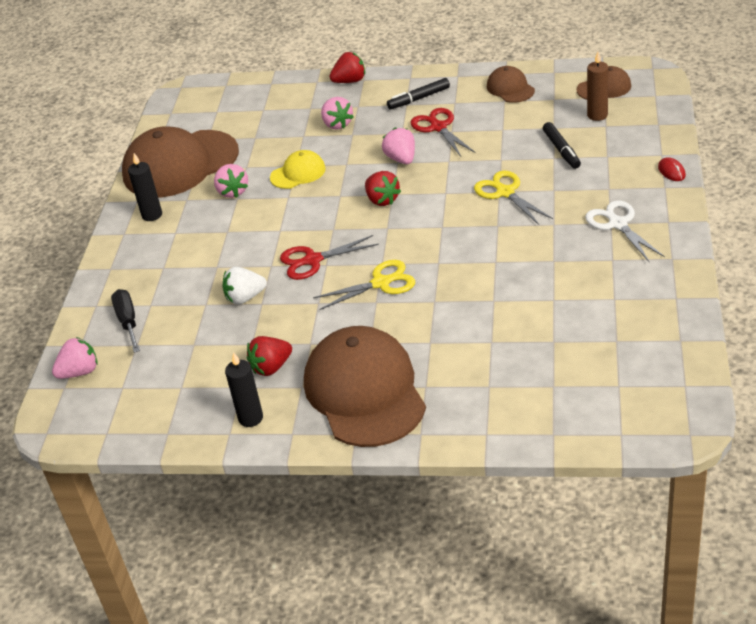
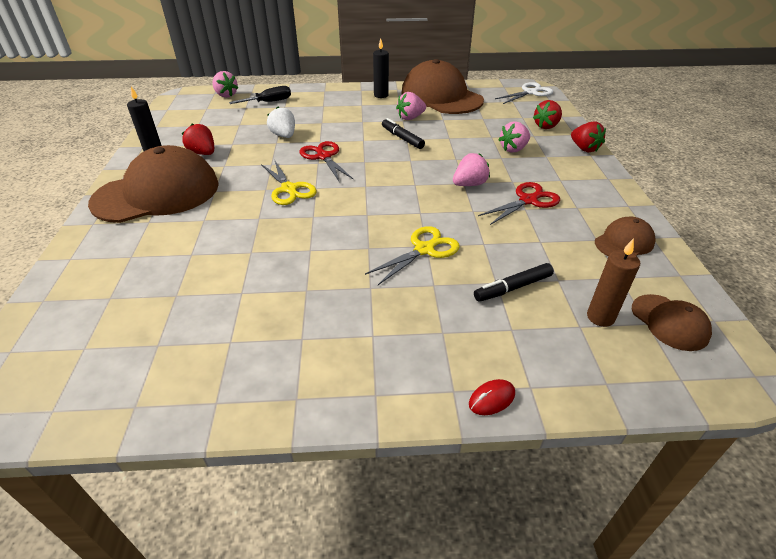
camera: 75 degrees right, 0 degrees up
yellow cap [270,150,326,189] -> none
red strawberry [365,171,401,206] -> red strawberry moved to [533,100,562,129]
black marker [387,78,450,109] -> black marker moved to [382,118,425,149]
white scissors [585,200,665,262] -> white scissors moved to [495,82,553,104]

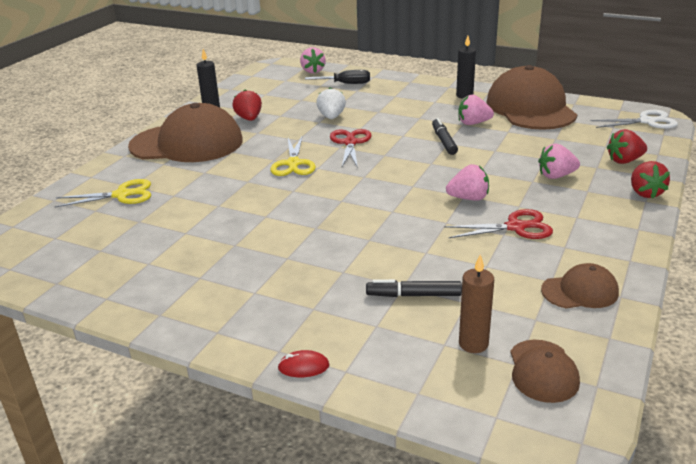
camera: 30 degrees right, 10 degrees down
yellow scissors [365,226,459,285] -> yellow scissors moved to [55,179,151,207]

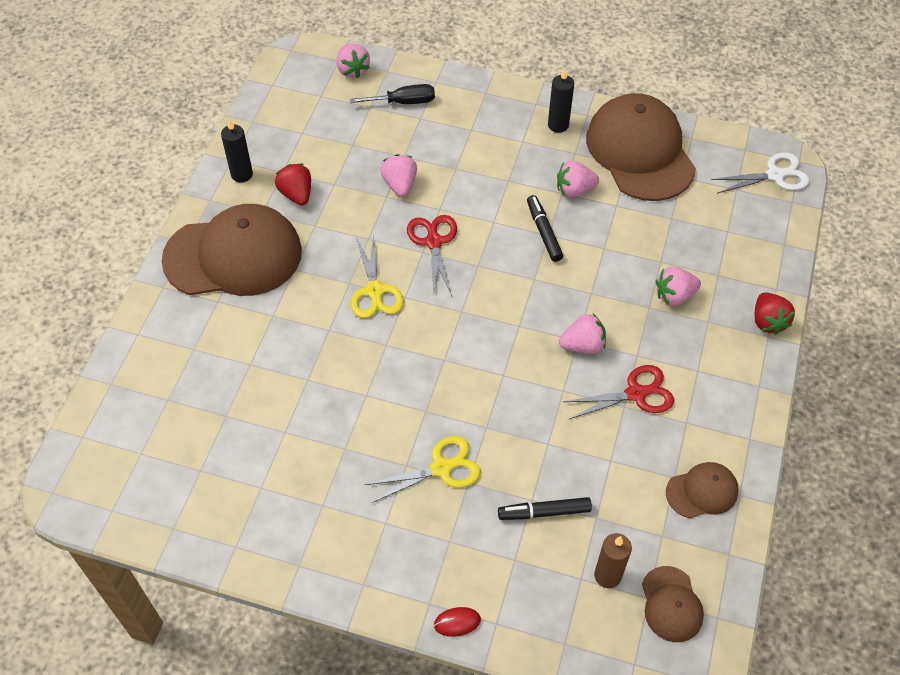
camera: 10 degrees left, 25 degrees up
yellow scissors [55,179,151,207] -> yellow scissors moved to [365,436,480,503]
white strawberry [316,87,346,119] -> pink strawberry [380,154,417,197]
red strawberry [607,129,647,164] -> none

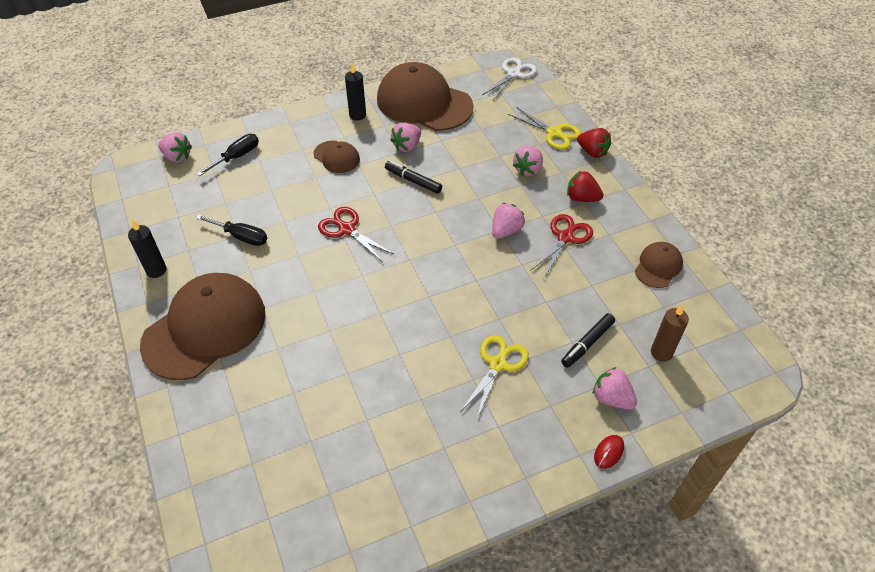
camera: 40 degrees left, 5 degrees down
red strawberry [275,164,311,206] -> red strawberry moved to [567,171,604,202]
yellow scissors [351,234,404,318] -> yellow scissors moved to [508,107,581,150]
pink strawberry [380,154,417,197] -> pink strawberry moved to [593,367,637,410]
brown cap [642,566,704,642] -> brown cap moved to [313,141,360,173]
none -> black screwdriver [196,215,267,246]

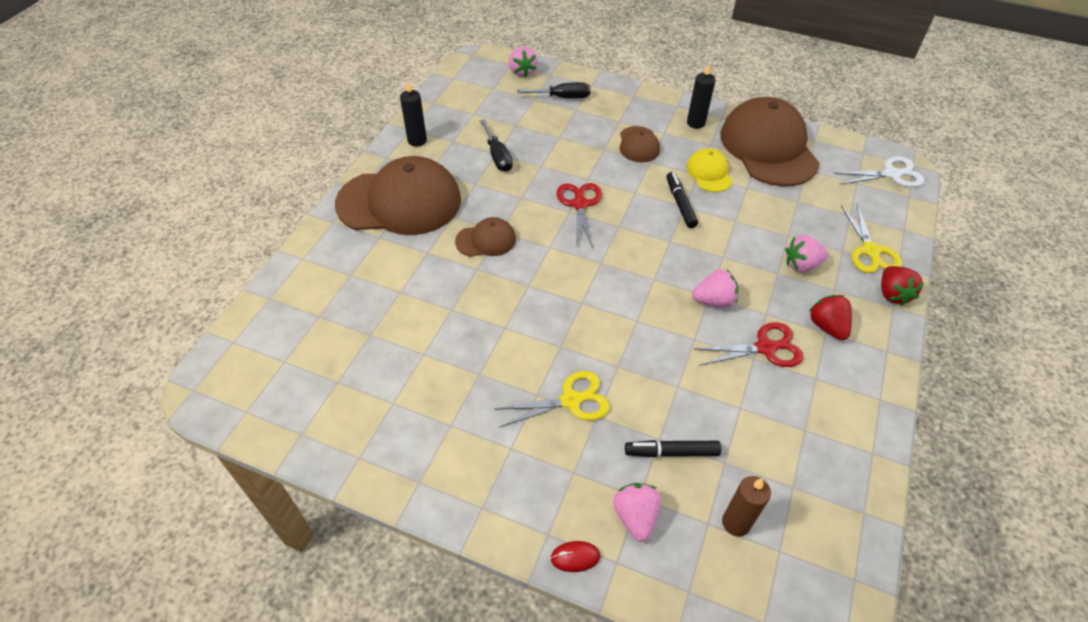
camera: 45 degrees right, 0 degrees up
pink strawberry [390,123,421,152] -> yellow cap [686,148,732,192]
brown cap [635,242,683,288] -> brown cap moved to [455,217,516,257]

